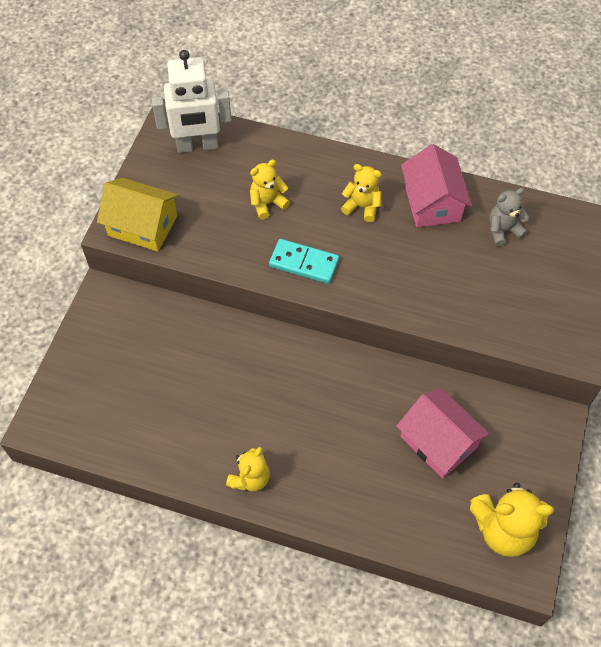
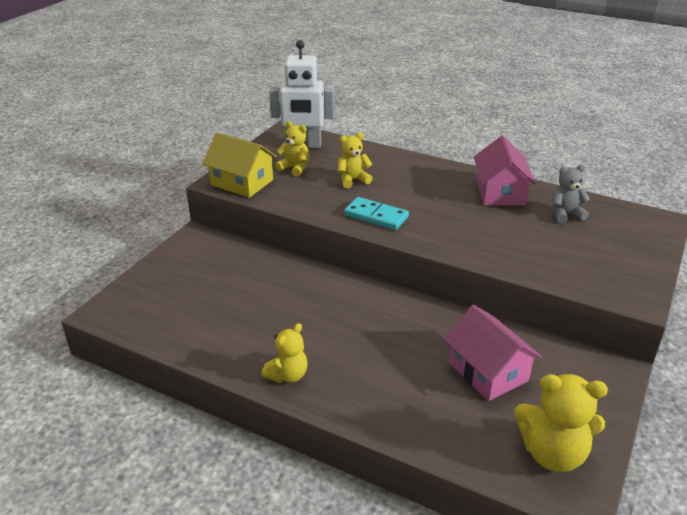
camera: 10 degrees right, 25 degrees down
yellow teddy bear [341,164,382,222] -> yellow teddy bear moved to [275,121,309,177]

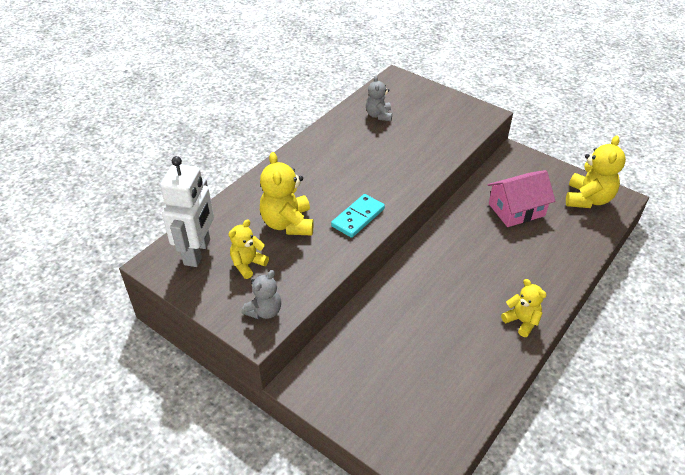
camera: 80 degrees left, 10 degrees up
yellow house [202,133,277,198] -> grey teddy bear [242,270,281,319]
yellow teddy bear [338,132,373,188] -> yellow teddy bear [260,152,314,235], size x1.62
pink house [474,136,536,206] -> none

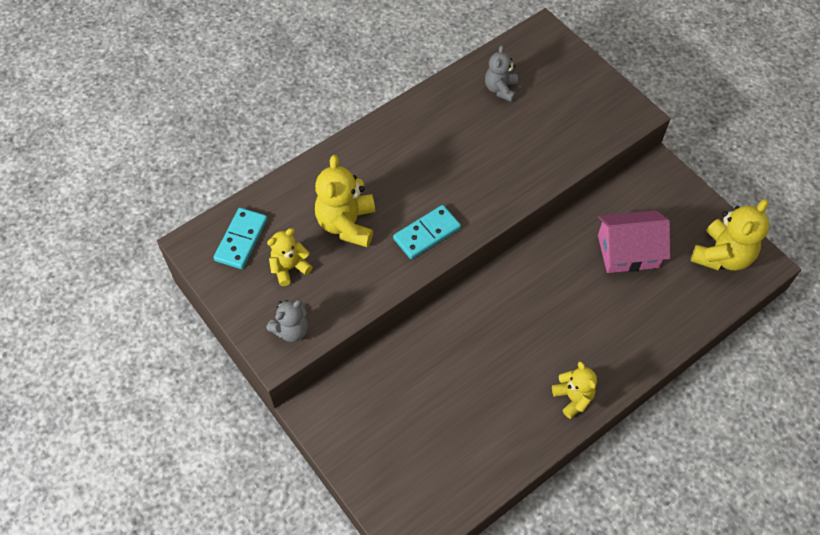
camera: 15 degrees right, 15 degrees up
white robot [160,156,214,267] -> turquoise domino [214,208,267,269]

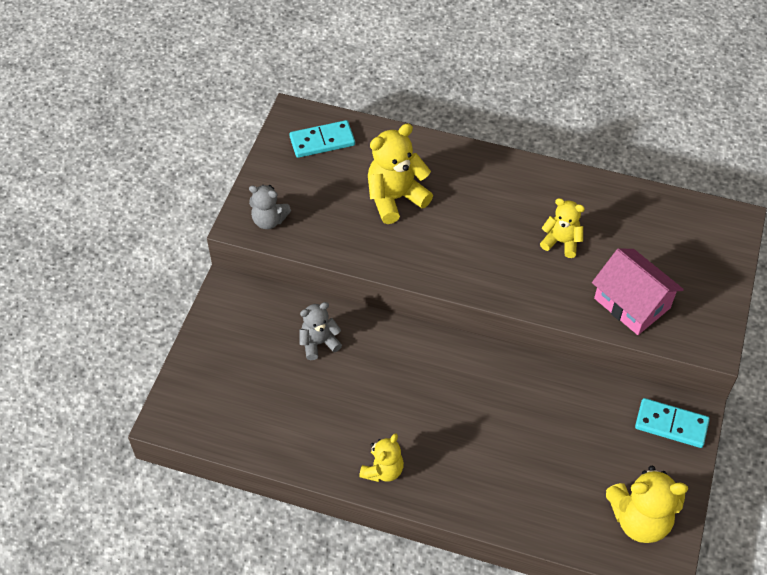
camera: 55 degrees right, 5 degrees down
yellow teddy bear [267,228,313,286] -> yellow teddy bear moved to [540,198,585,258]
turquoise domino [393,205,461,259] -> turquoise domino moved to [635,398,710,448]
grey teddy bear [485,45,518,102] -> grey teddy bear moved to [300,302,342,360]
pink house [598,210,670,273] -> pink house moved to [592,248,684,335]

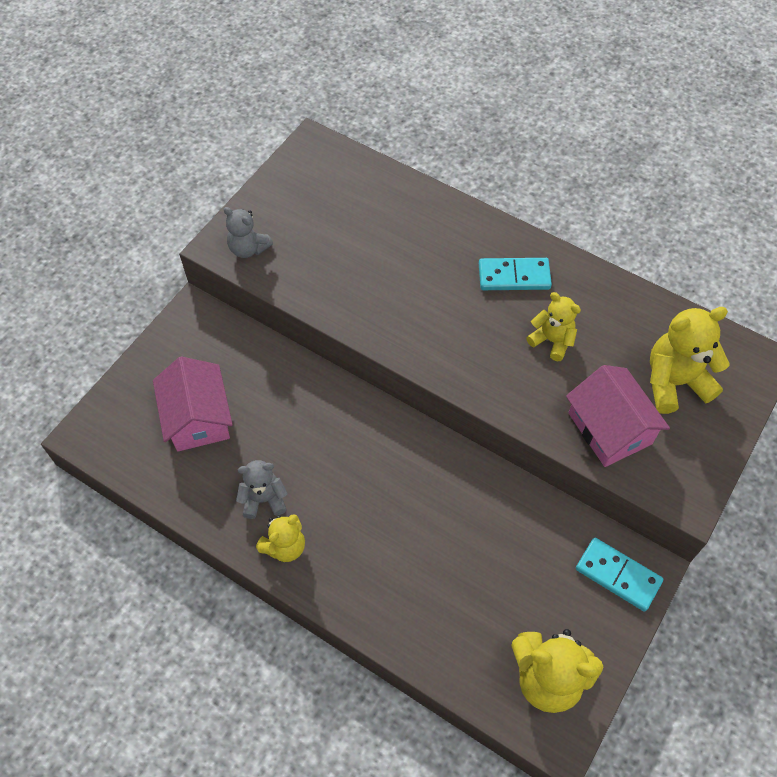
camera: 15 degrees right, 5 degrees up
turquoise domino [289,120,355,158] -> turquoise domino moved to [479,258,552,290]
grey teddy bear [300,302,342,360] -> grey teddy bear moved to [236,460,287,519]
yellow teddy bear [368,123,433,224] -> yellow teddy bear moved to [650,307,730,414]
none -> pink house [153,356,233,452]

